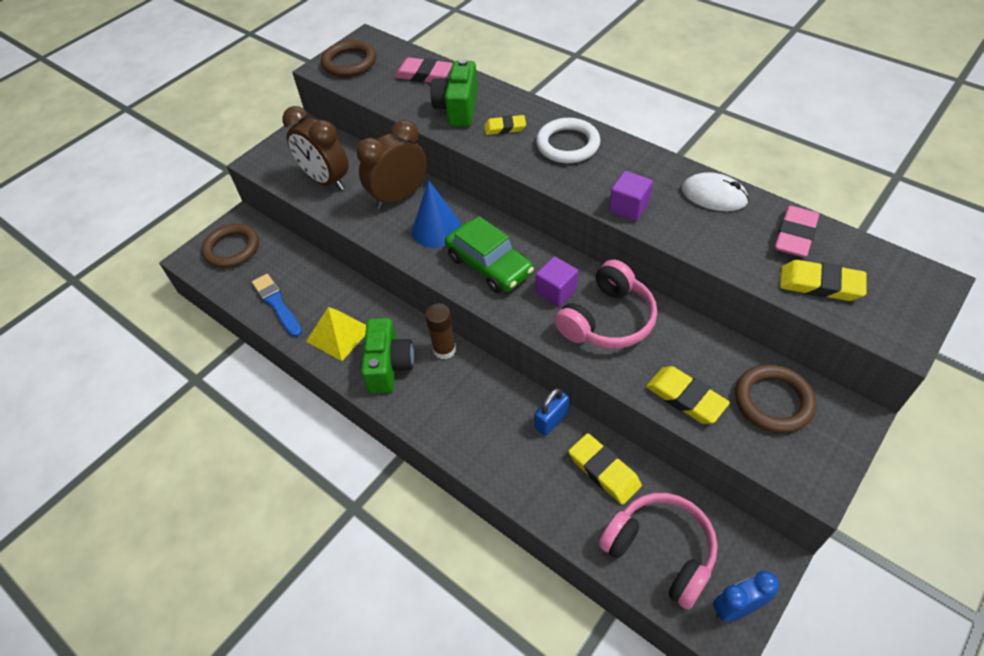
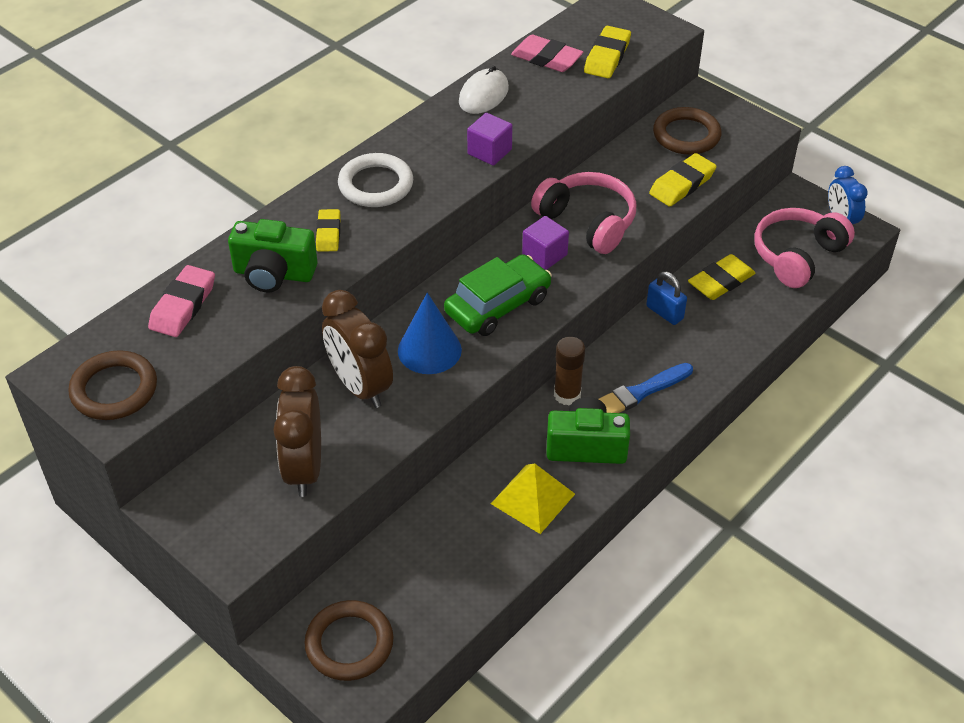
camera: 90 degrees left, 5 degrees down
blue brush [252,274,302,337] -> blue brush moved to [599,363,693,413]
brown clock [283,106,349,190] -> brown clock turned 135 degrees clockwise [273,366,321,497]

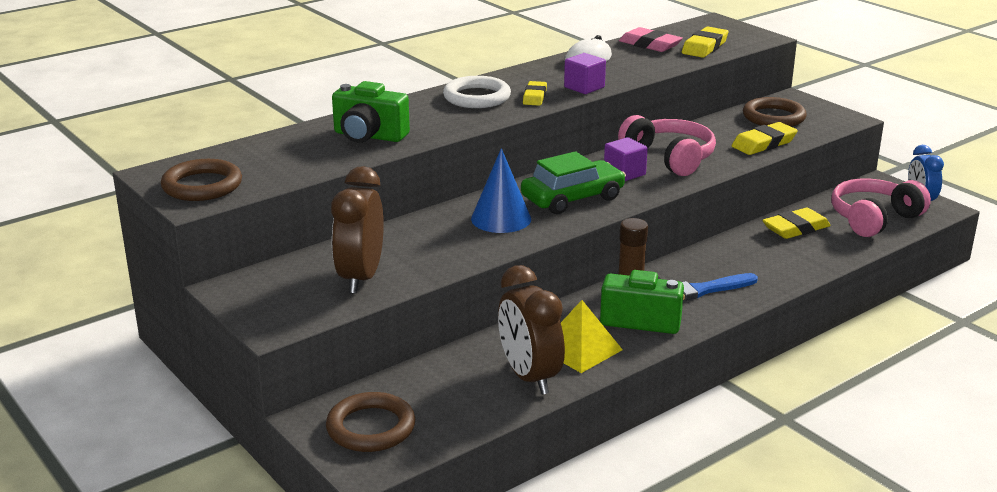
camera: 10 degrees right, 20 degrees down
pink eraser [148,265,215,337] -> none
yellow eraser [316,209,341,252] -> yellow eraser moved to [523,81,547,106]
brown clock [322,290,393,408] -> brown clock moved to [498,265,565,395]
blue padlock [646,271,687,325] -> none

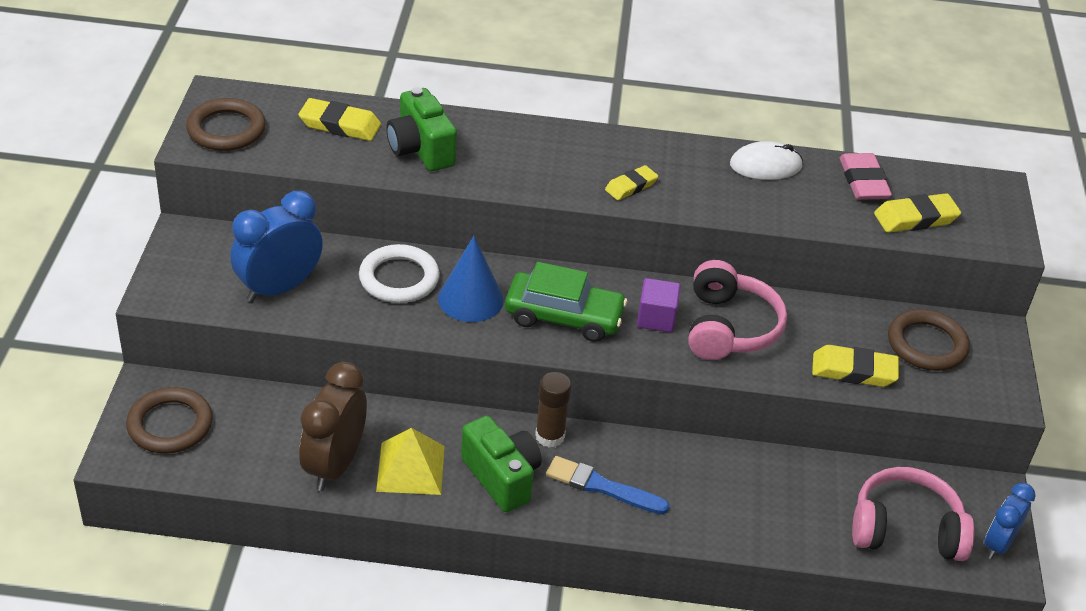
camera: 40 degrees right, 15 degrees up
brown clock [331,166,384,294] -> blue clock [230,191,323,302]
white ring [443,76,511,108] -> white ring moved to [359,244,440,303]
purple cube [564,53,606,94] -> none
yellow eraser [762,208,831,239] -> yellow eraser moved to [298,98,381,141]

